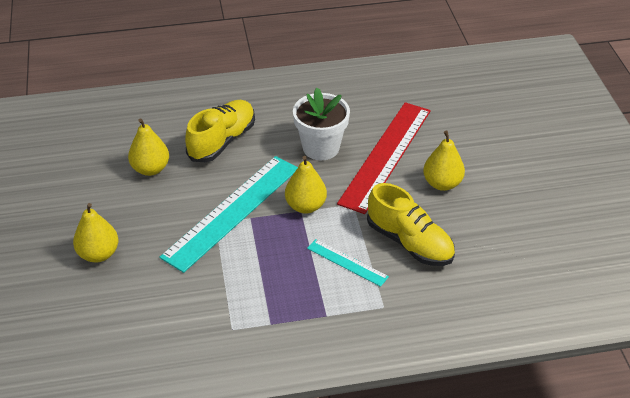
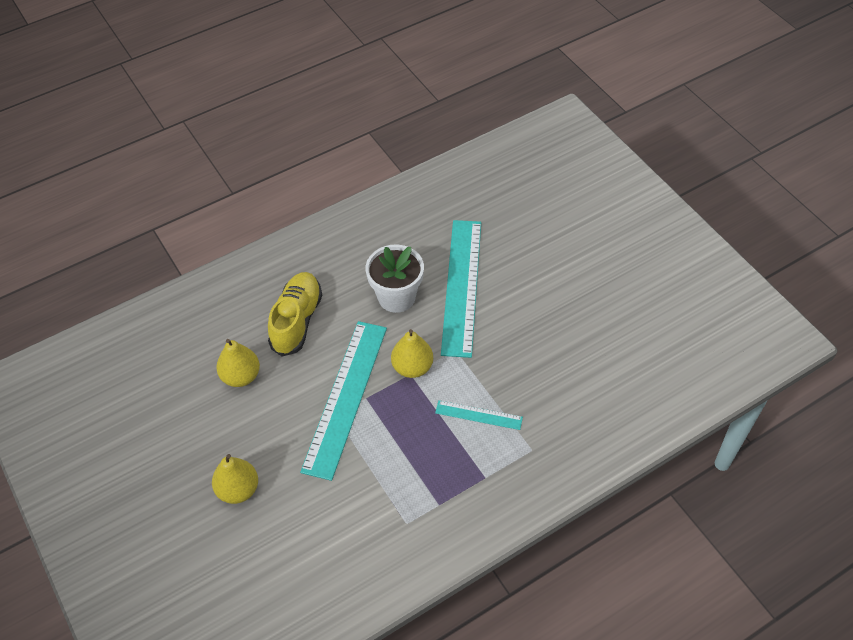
camera: 20 degrees left, 10 degrees up
red ruler [337,102,431,214] -> turquoise ruler [441,220,481,358]
yellow shoe [367,183,455,266] -> none
yellow pear [423,131,465,191] -> none

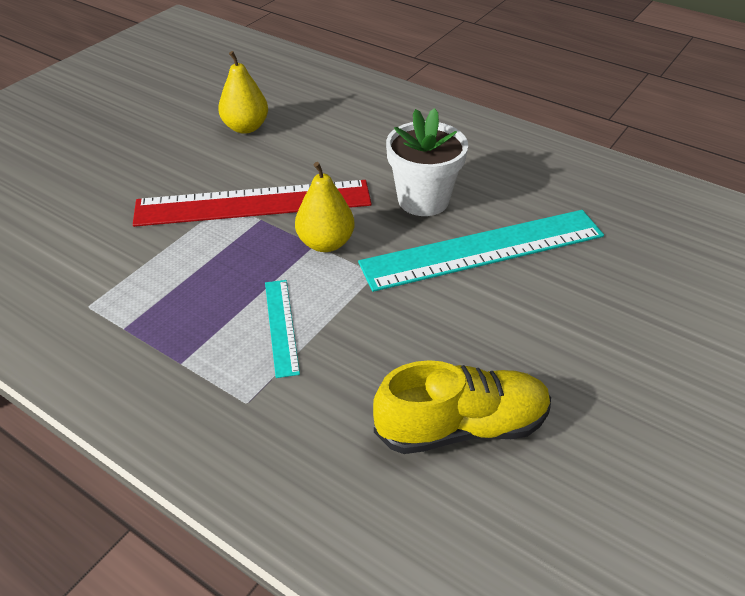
camera: 65 degrees right, 10 degrees down
yellow pear [212,454,258,504] -> none
yellow shoe [268,272,322,357] -> yellow shoe moved to [373,360,551,454]
turquoise ruler [300,321,387,481] -> red ruler [133,180,372,227]

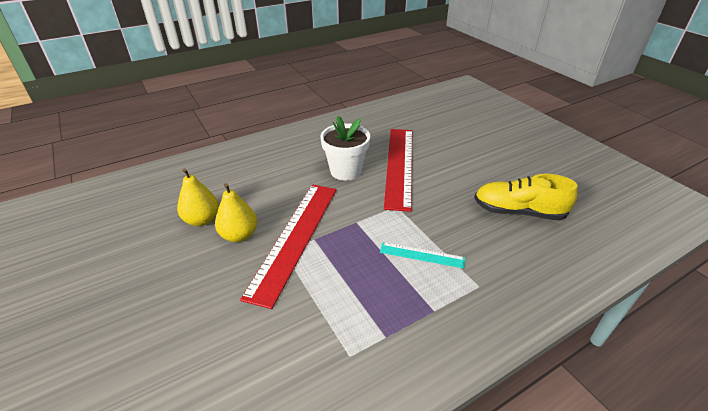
camera: 65 degrees left, 5 degrees down
yellow pear [295,162,355,252] -> yellow pear moved to [215,183,257,242]
turquoise ruler [358,210,604,292] -> red ruler [384,129,412,212]
yellow shoe [373,360,551,454] -> yellow shoe turned 90 degrees counterclockwise [474,174,578,220]

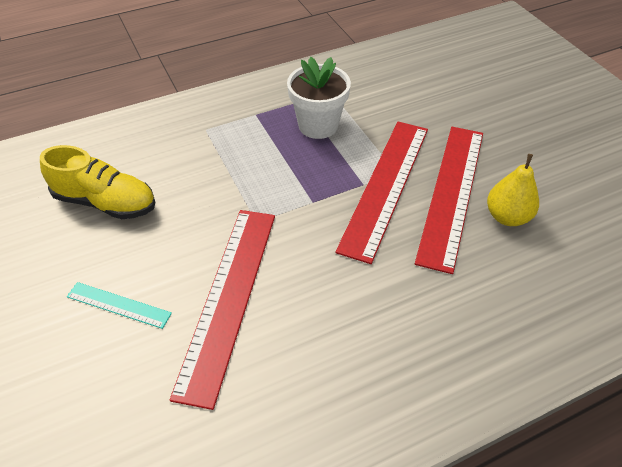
camera: 175 degrees left, 10 degrees up
yellow pear [215,183,257,242] -> red ruler [415,127,483,274]
white flower pot [320,116,370,181] -> white flower pot moved to [287,57,351,139]
turquoise ruler [380,242,465,269] -> turquoise ruler moved to [67,282,172,329]

